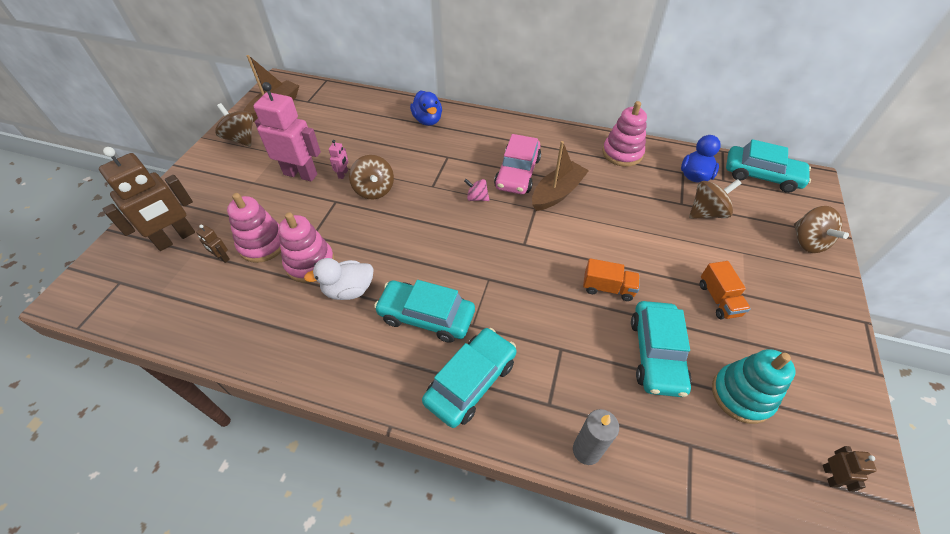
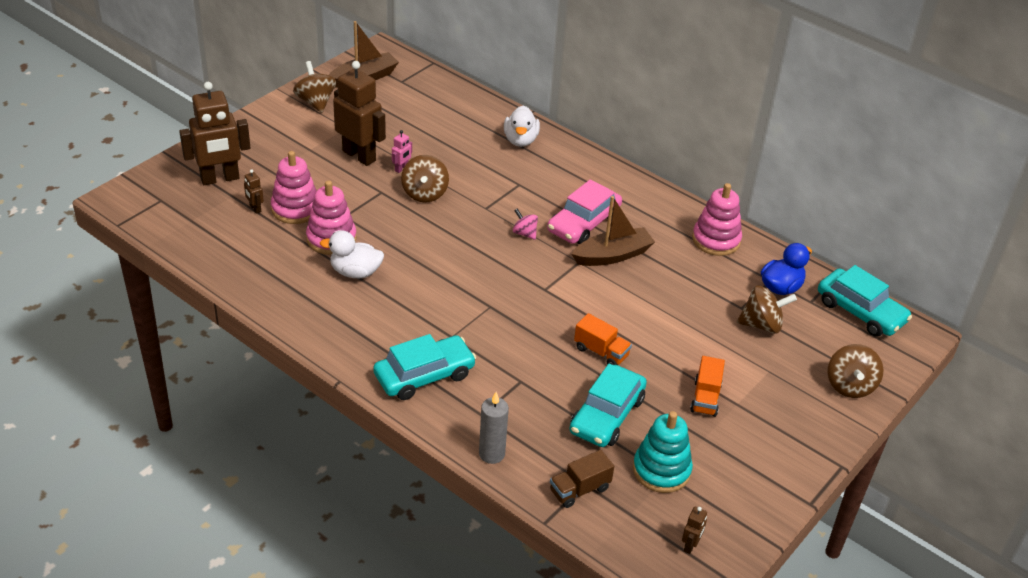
camera: 20 degrees right, 10 degrees down
pink robot [253,82,321,182] -> brown robot [333,61,386,166]
turquoise car [374,280,475,343] -> none
blue duck [410,90,442,126] -> white duck [504,105,540,147]
none -> brown truck [550,450,614,508]

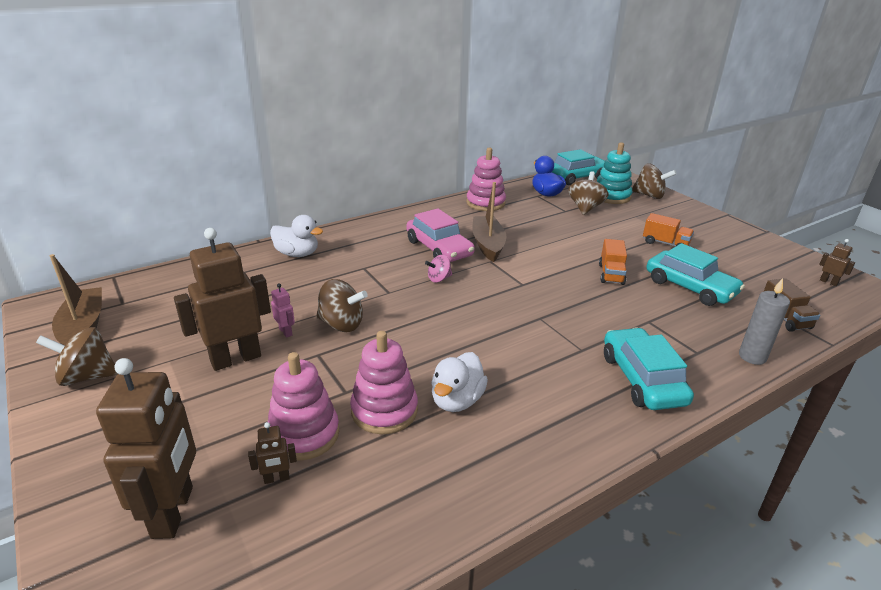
camera: 70 degrees left, 10 degrees down
orange truck [574,313,632,365] -> orange truck turned 135 degrees clockwise [599,239,627,285]
turquoise stacking toy [633,411,693,493] -> turquoise stacking toy moved to [597,142,632,204]

